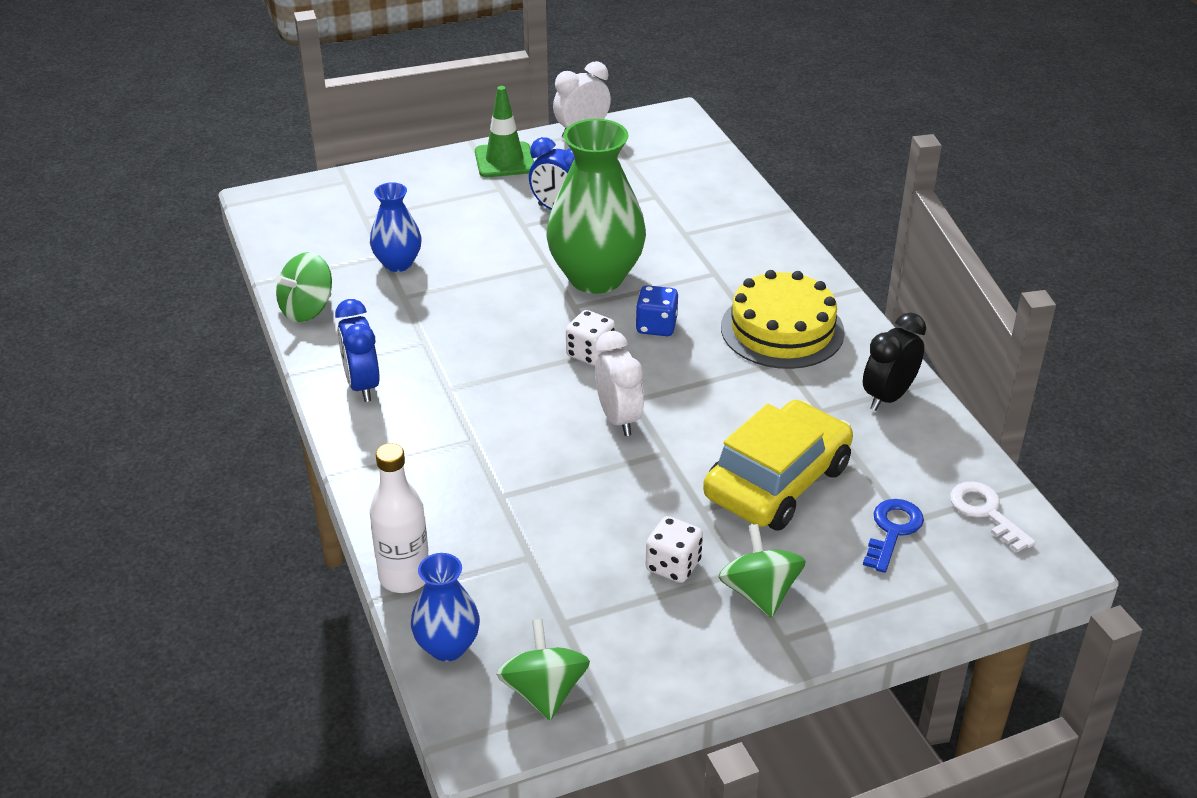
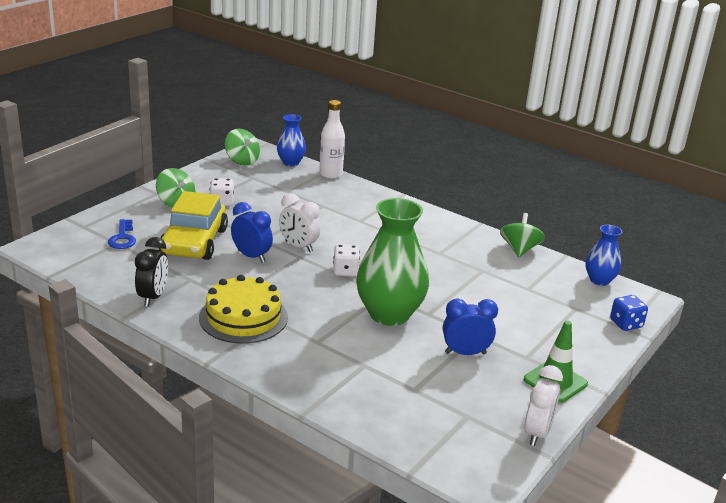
camera: 145 degrees right, 10 degrees down
blue clock [335,299,380,402] -> blue clock moved to [231,202,273,263]
blue vase [370,182,422,272] -> blue vase moved to [586,224,622,286]
blue dice [635,285,678,336] -> blue dice moved to [610,295,648,331]
white key [950,482,1036,552] -> none

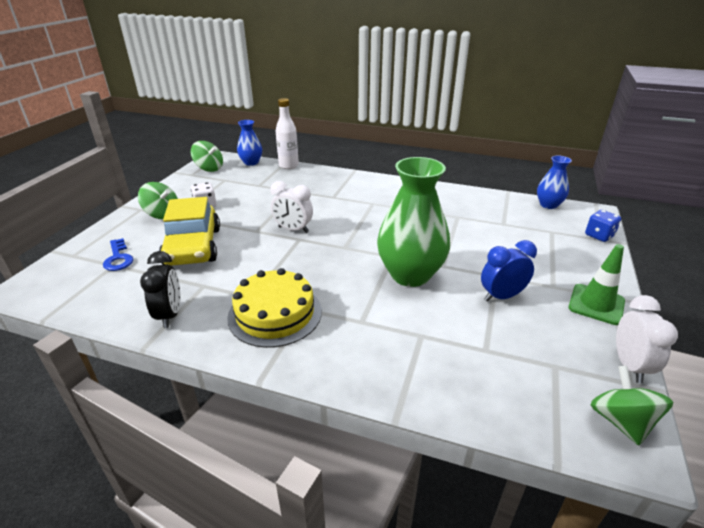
camera: 15 degrees left, 5 degrees up
blue clock [231,202,273,263] -> none
white dice [333,244,360,277] -> none
green spinning top [500,213,545,257] -> green spinning top moved to [590,366,673,445]

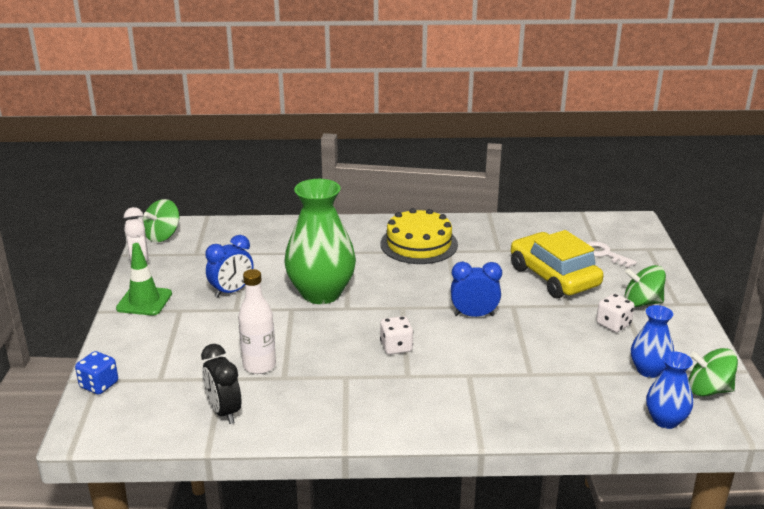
camera: 160 degrees right, 5 degrees down
blue key [103,238,133,271] -> white key [587,241,637,268]
black clock [140,251,180,328] -> black clock moved to [201,344,241,424]
white clock [270,181,313,233] -> blue clock [451,262,502,317]
white bottle [276,98,299,169] -> white bottle moved to [238,269,276,374]
blue vase [537,156,572,209] -> blue vase moved to [631,305,674,378]
green spinning top [590,366,673,445] -> green spinning top turned 60 degrees clockwise [143,199,179,242]
none -> white dice [380,316,413,355]

